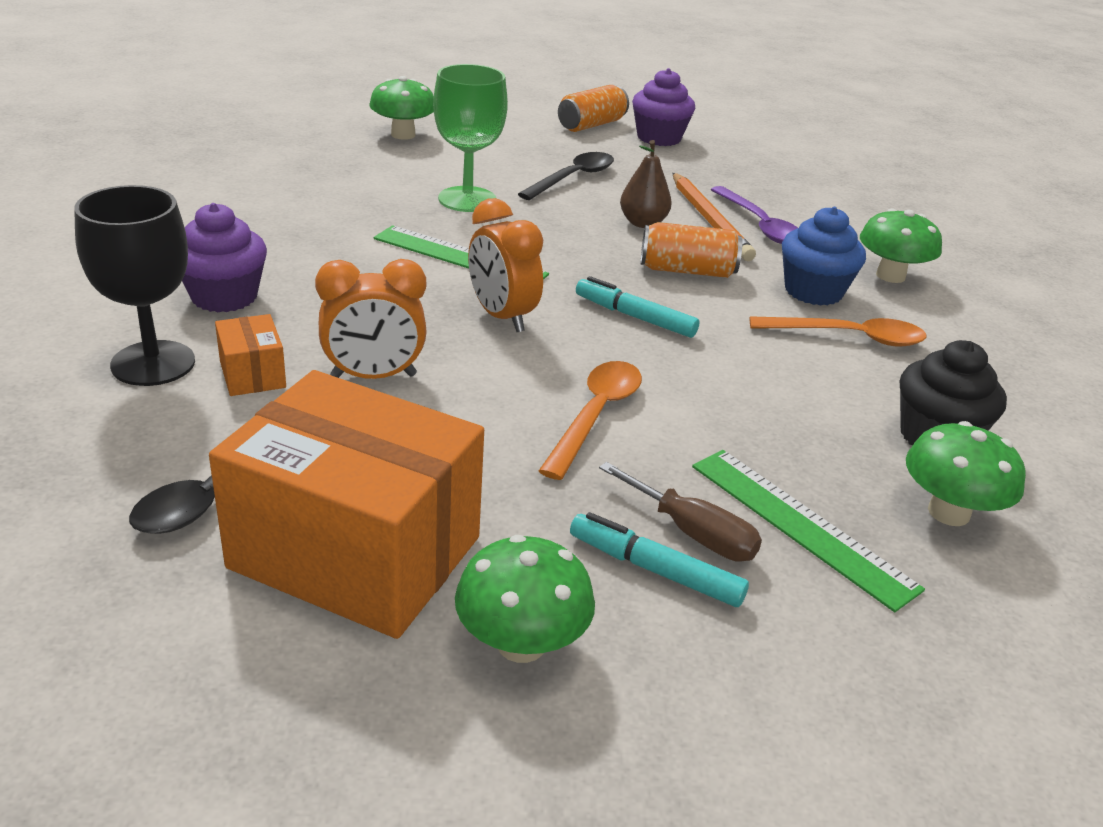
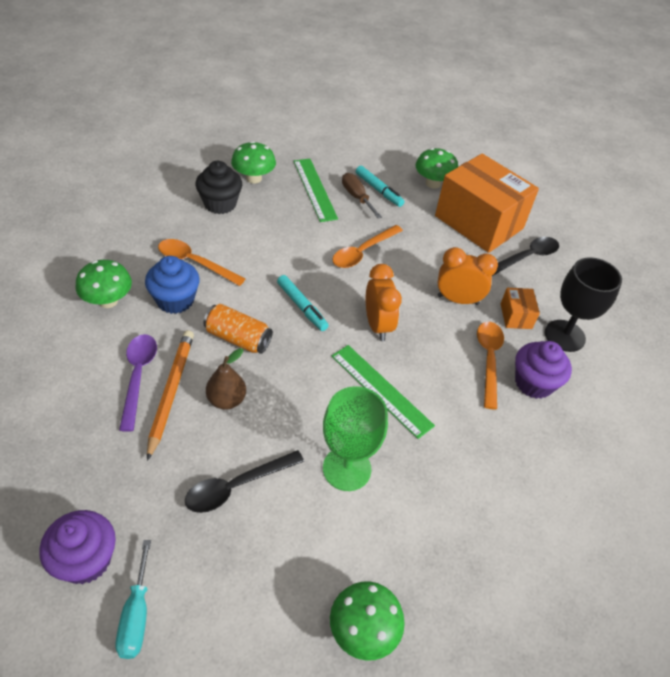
camera: 160 degrees left, 15 degrees up
orange can [558,85,629,132] -> turquoise screwdriver [116,540,151,659]
none -> orange spoon [477,322,504,410]

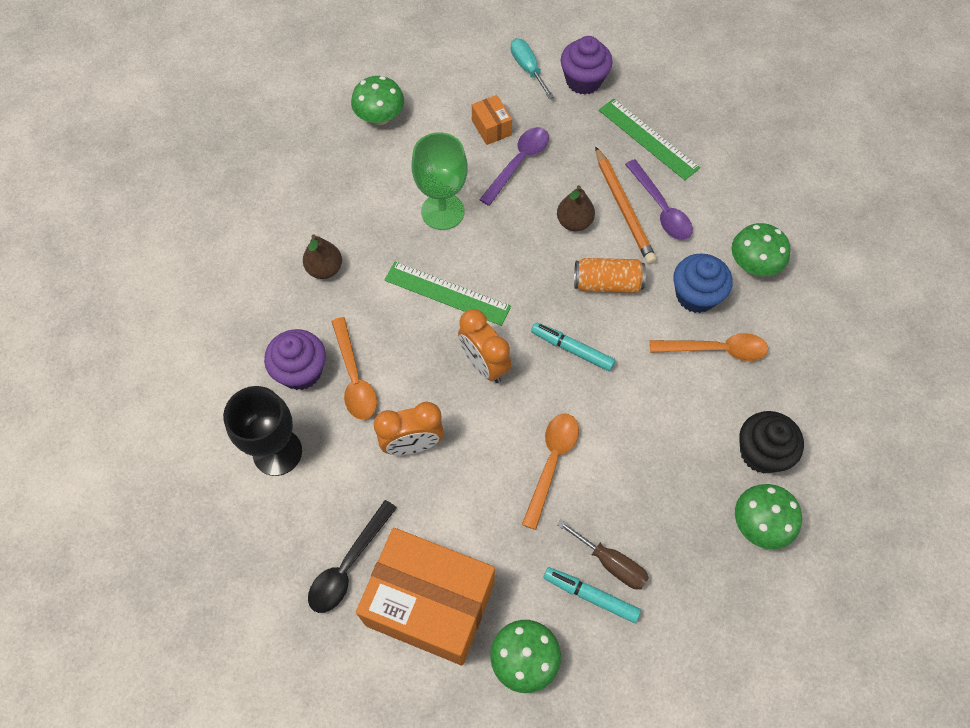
camera: 160 degrees right, 15 degrees up
black spoon [185,450,304,513] -> purple spoon [479,127,549,206]
green ruler [294,159,338,222] -> green ruler moved to [599,98,700,180]
orange box [501,288,540,329] -> orange box moved to [472,95,512,145]
none -> brown pear [303,234,342,279]

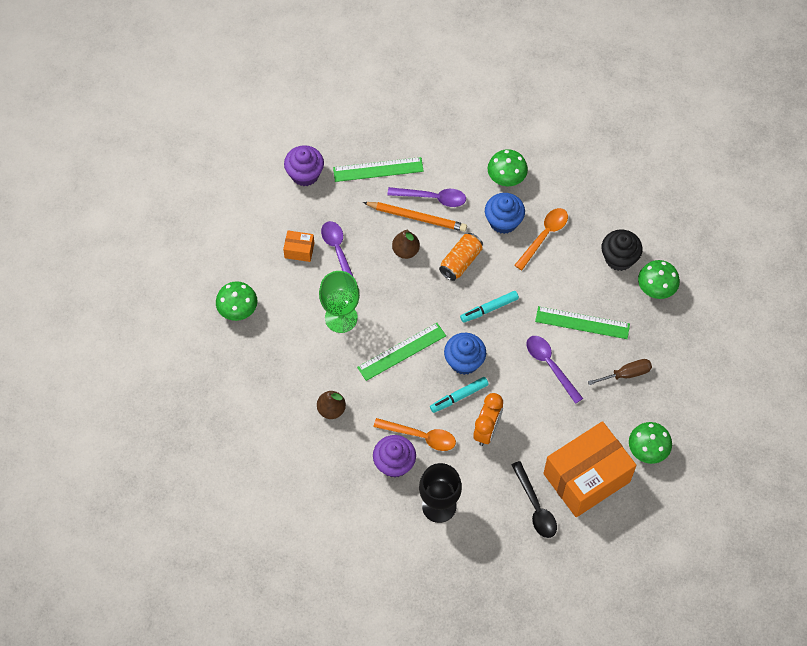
camera: 55 degrees left, 0 degrees up
orange clock [458,309,511,383] -> blue cupcake [444,333,486,375]
turquoise screwdriver [511,38,554,99] -> none
orange spoon [522,413,579,530] -> purple spoon [526,336,583,404]
turquoise marker [544,567,641,623] -> turquoise marker moved to [430,377,489,413]
none -> green ruler [535,306,630,339]

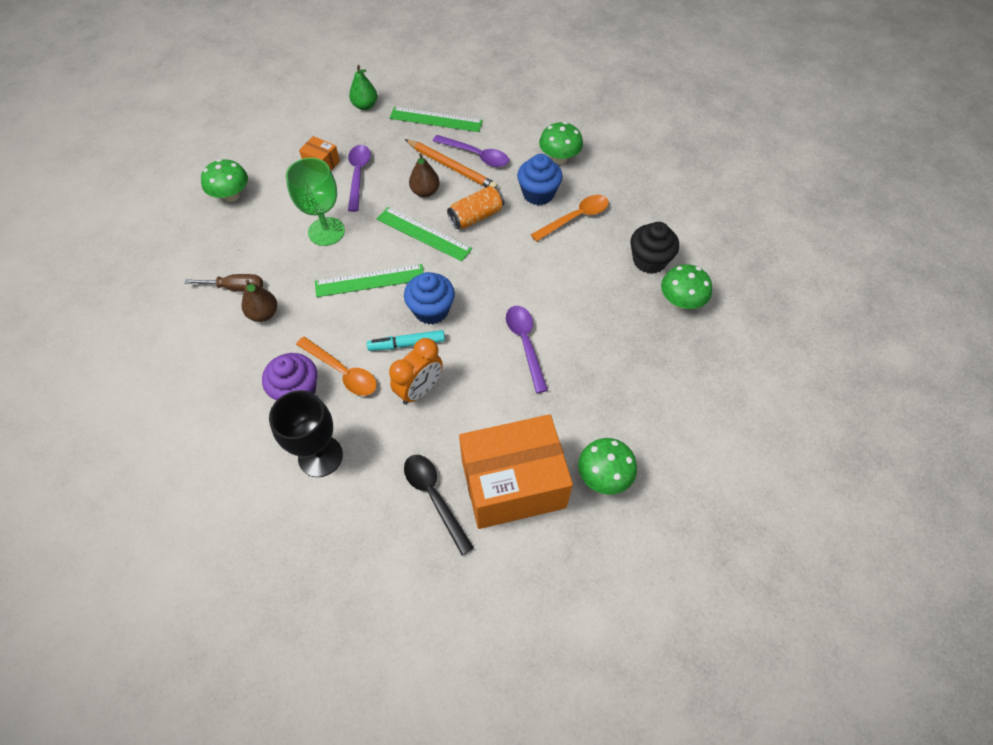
camera: 20 degrees right, 5 degrees down
purple cupcake [284,145,324,186] -> green pear [349,65,377,110]
turquoise marker [460,291,519,323] -> none
black spoon [512,461,557,538] -> black spoon turned 150 degrees clockwise [404,455,474,555]
green ruler [535,306,630,339] -> green ruler moved to [377,207,472,262]
brown screwdriver [588,359,652,385] -> brown screwdriver moved to [185,274,263,292]

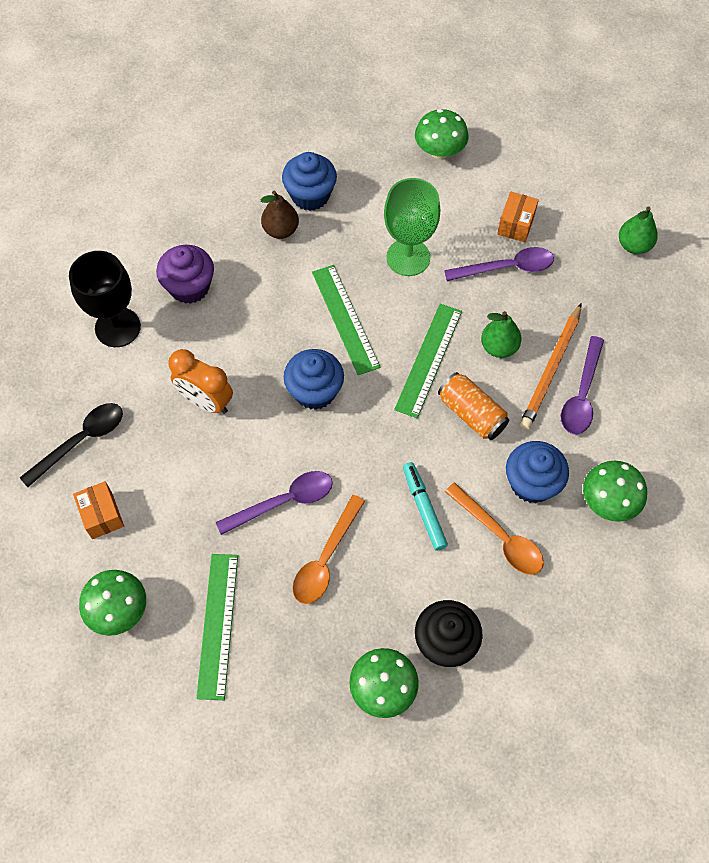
camera: 80 degrees right, 5 degrees up
brown screwdriver [185,274,263,292] -> blue cupcake [282,152,337,211]
orange spoon [296,337,377,396] -> orange spoon moved to [292,495,365,604]
turquoise marker [367,330,445,351] -> turquoise marker moved to [403,462,448,551]
green ruler [390,107,483,132] -> green ruler moved to [196,554,238,700]
brown pear [409,153,440,197] -> green pear [481,311,521,358]
orange box [459,414,573,529] -> orange box [73,481,124,539], size x0.42

